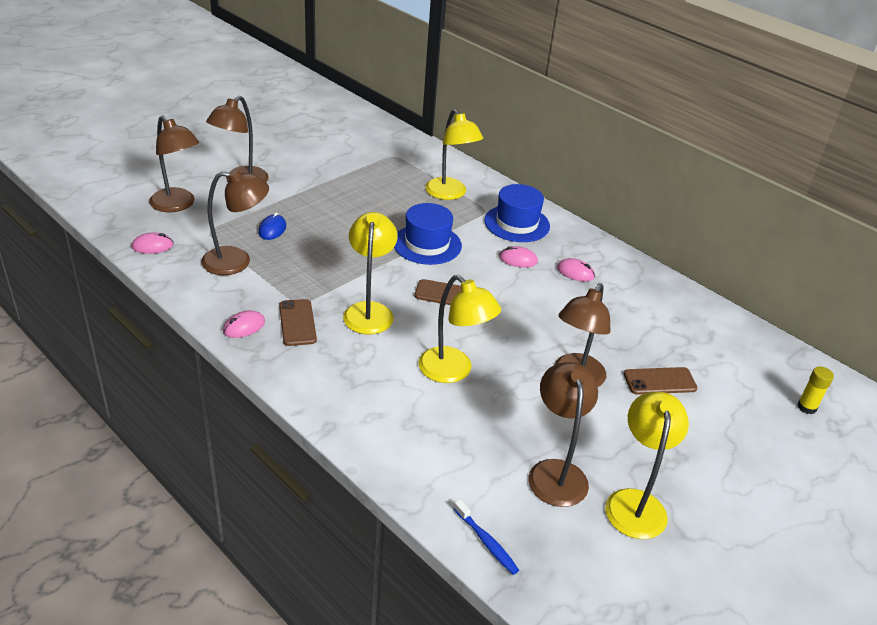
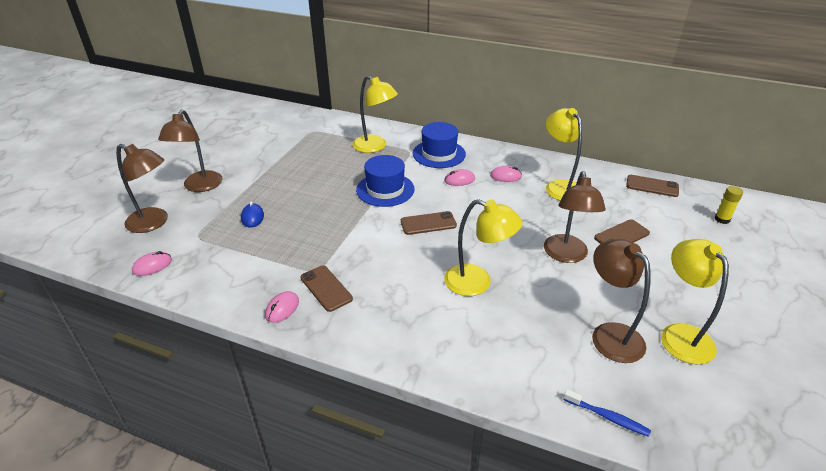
camera: 20 degrees left, 0 degrees up
brown lamp [201,169,269,275] -> none
yellow lamp [343,212,398,334] -> yellow lamp moved to [546,108,582,200]
none -> brown phone [626,175,679,197]

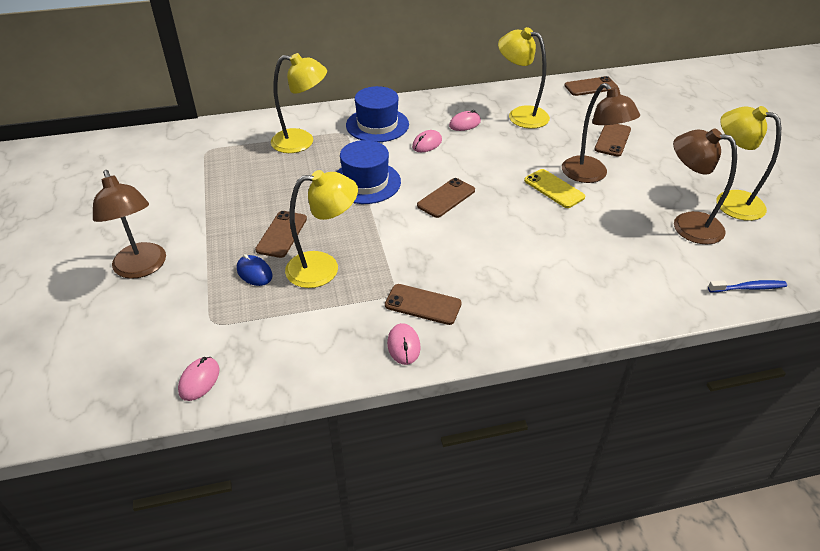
camera: 35 degrees left, 5 degrees up
brown lamp [116,144,168,233] -> none
yellow lamp [444,199,523,296] -> yellow lamp moved to [285,170,358,288]
yellow glue stick [715,186,743,224] -> none
none -> brown phone [255,211,307,258]
none -> yellow phone [524,169,585,208]

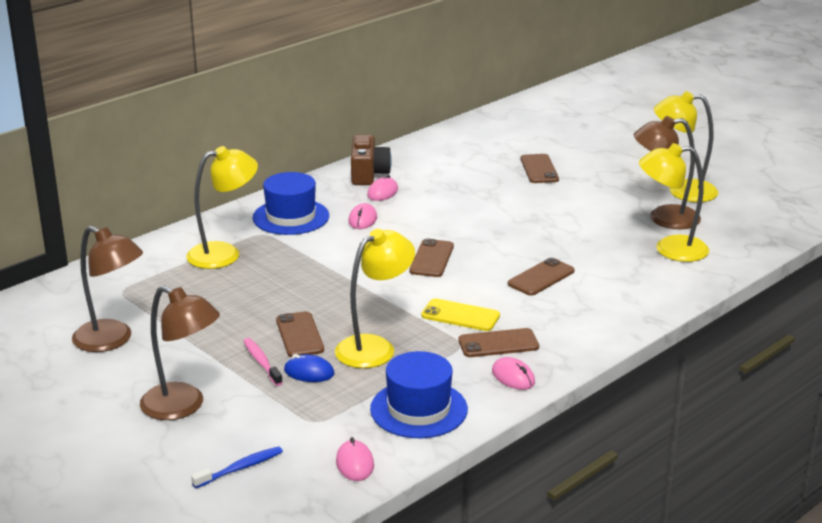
camera: 30 degrees left, 15 degrees down
blue hat [336,140,401,204] -> blue hat moved to [370,351,468,438]
yellow lamp [498,27,550,129] -> yellow lamp moved to [639,143,709,262]
yellow phone [524,169,585,208] -> yellow phone moved to [421,298,500,331]
brown lamp [562,83,640,183] -> brown lamp moved to [72,226,143,352]
brown phone [564,76,618,96] -> brown phone moved to [508,258,575,296]
blue toothbrush [708,280,787,292] -> blue toothbrush moved to [191,446,283,488]
none -> pink toothbrush [244,338,283,386]
none -> brown camera [351,135,392,185]

